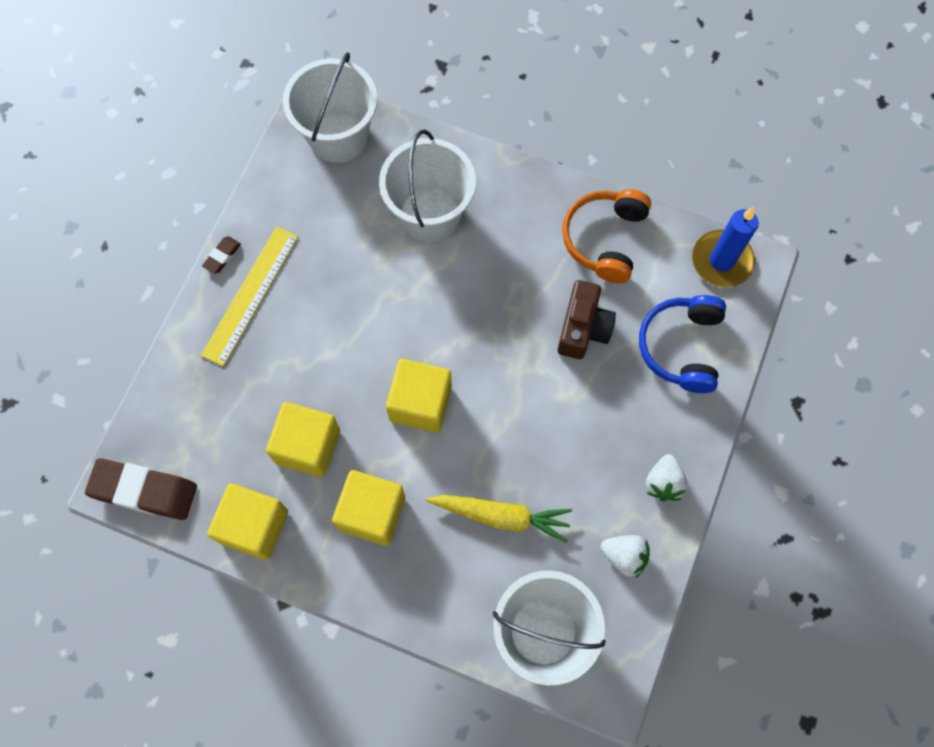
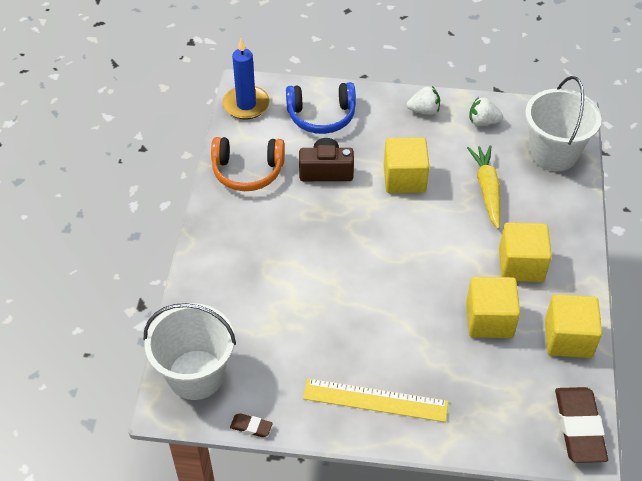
camera: 105 degrees left, 20 degrees down
brown eraser [202,236,241,274] -> brown eraser moved to [230,413,273,437]
white bucket [379,130,476,242] -> none
yellow cube [386,359,452,432] -> yellow cube moved to [384,137,429,193]
white strawberry [601,535,650,578] -> white strawberry turned 90 degrees counterclockwise [469,97,503,126]

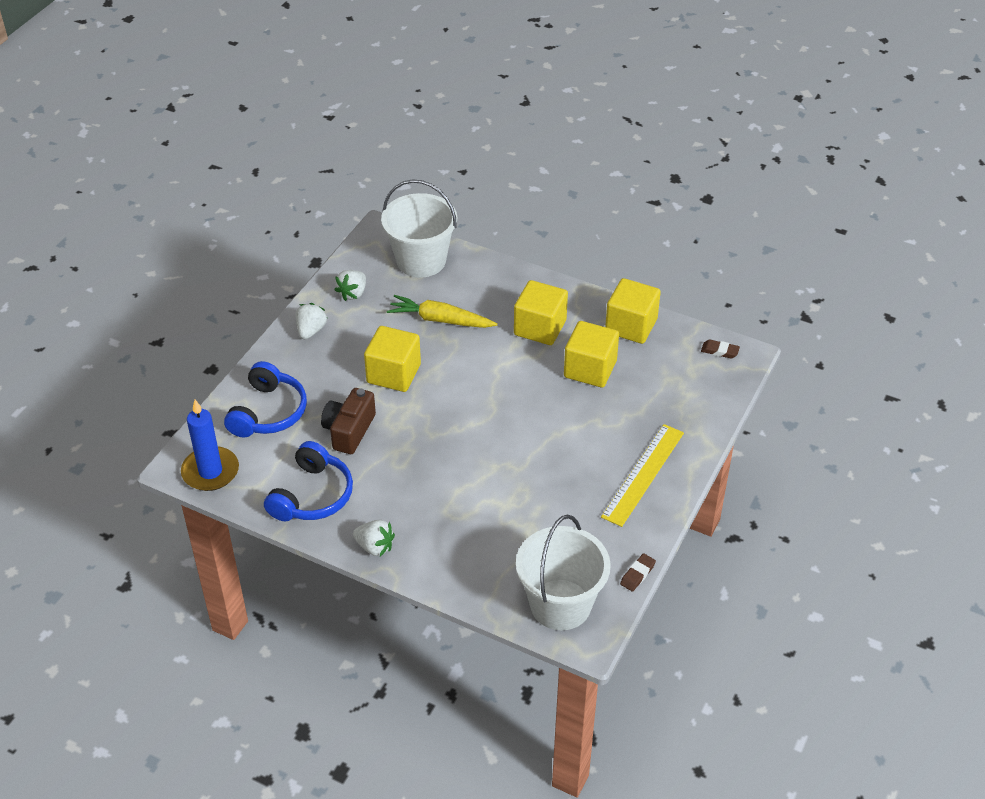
camera: 70 degrees left, 5 degrees down
orange headphones [211,137,285,191] -> blue headphones [264,441,353,521]
brown eraser [555,387,608,463] -> brown eraser [701,340,740,358], size x0.46
none -> white strawberry [353,520,395,556]

